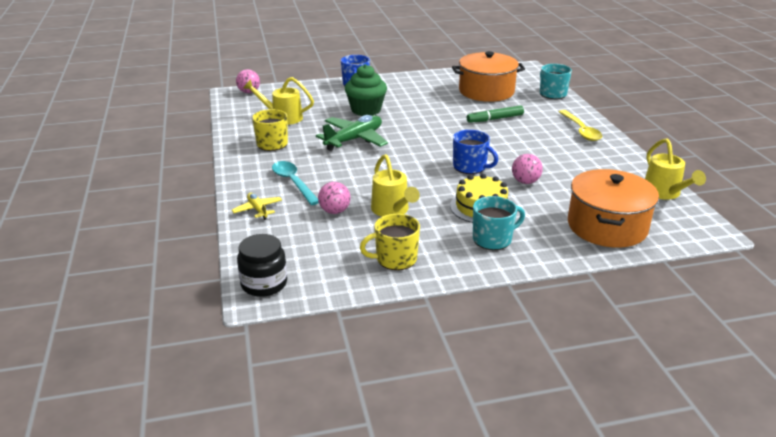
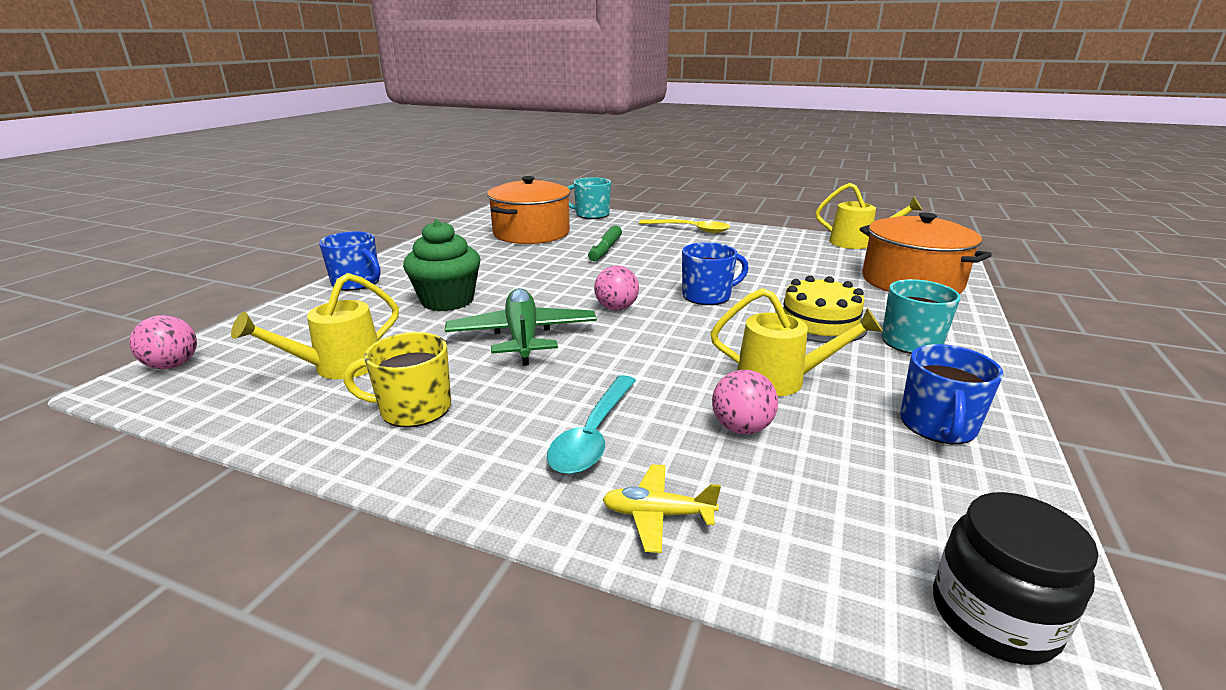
camera: 55 degrees left, 5 degrees down
turquoise spoon [272,161,319,205] -> turquoise spoon turned 75 degrees counterclockwise [547,375,636,474]
yellow mug [360,214,420,270] -> blue mug [900,344,1004,444]
pink ball [512,154,543,184] -> pink ball moved to [594,266,639,310]

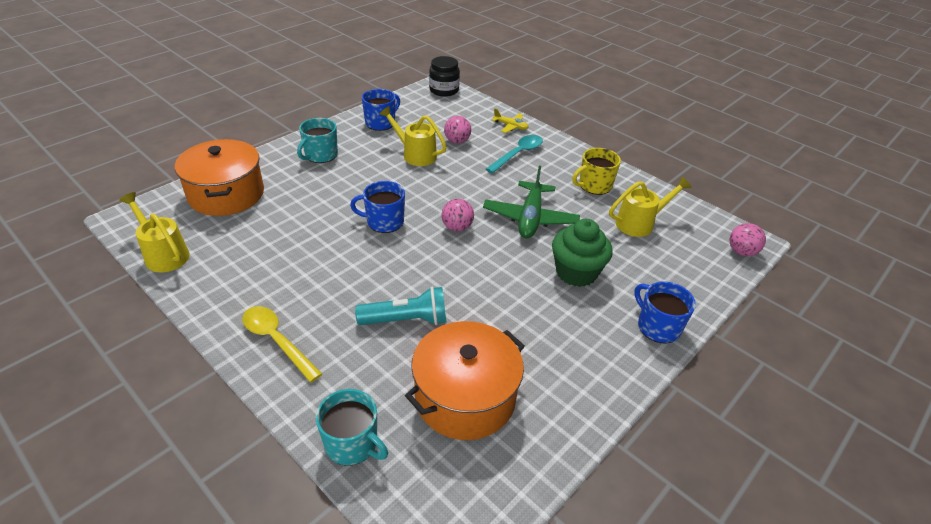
camera: 160 degrees left, 15 degrees up
yellow mug [344,332,451,428] -> yellow mug turned 135 degrees clockwise [572,148,621,195]
green marker [588,225,622,262] -> turquoise flashlight [355,287,446,325]
yellow cake [775,275,868,343] -> none

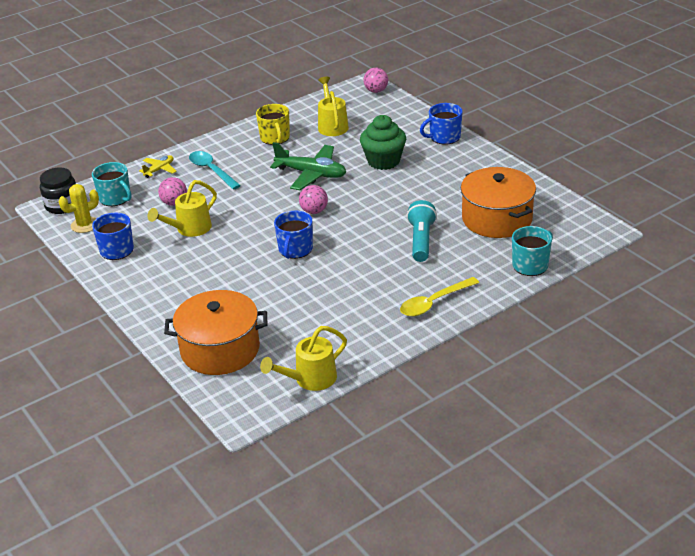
camera: 75 degrees left, 5 degrees down
turquoise mug [297,118,338,163] -> turquoise mug moved to [92,162,132,206]
none -> yellow cactus [59,184,99,233]

